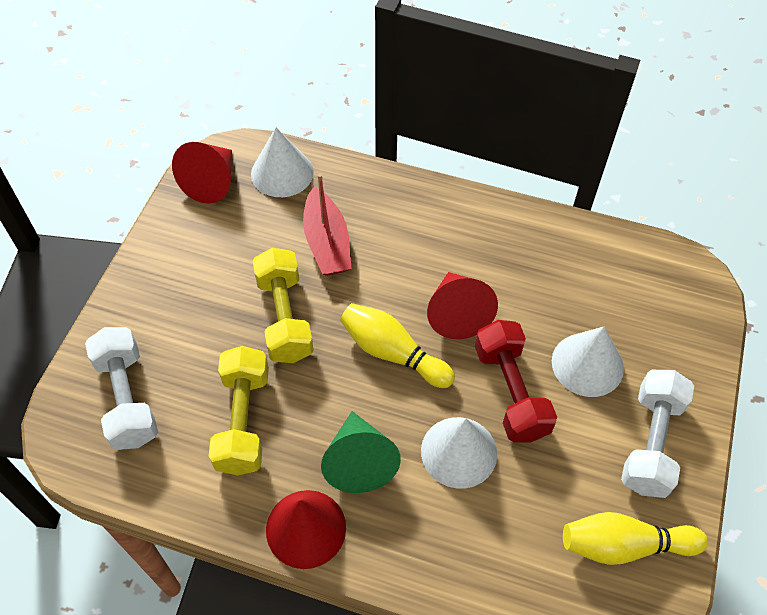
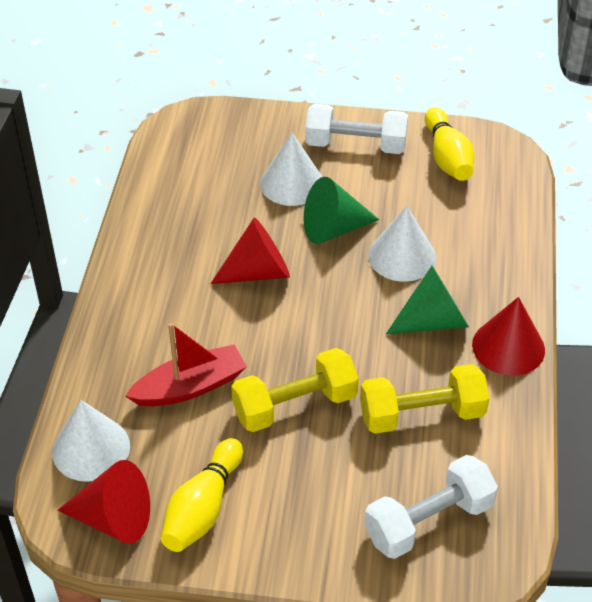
camera: 100 degrees left, 10 degrees down
yellow bowling pin [340,303,455,388] -> yellow bowling pin moved to [161,438,243,552]
red dumbbell [475,320,557,443] -> green cone [304,177,379,244]

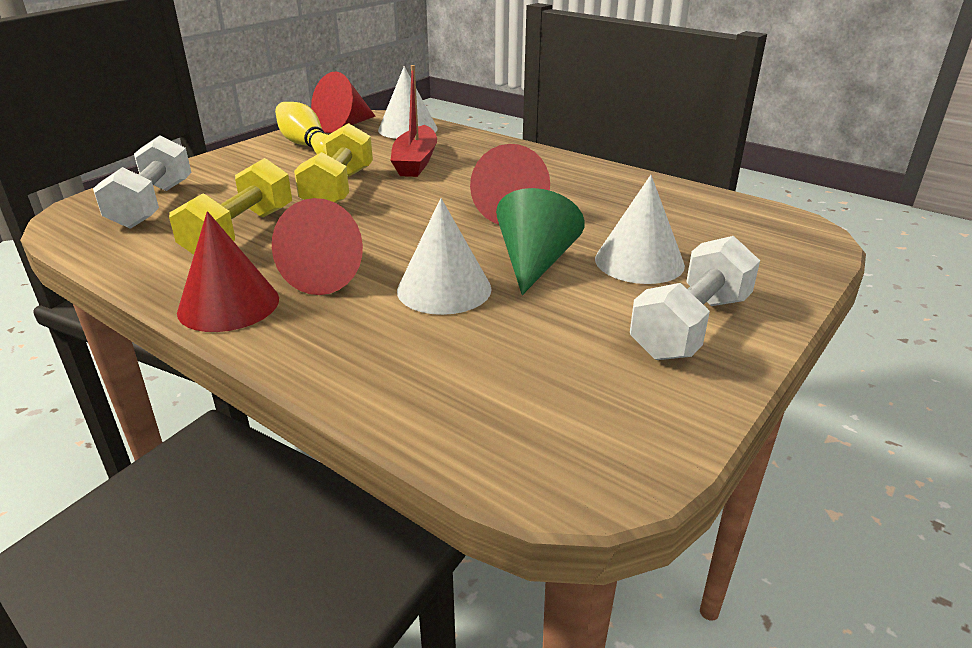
camera: 120 degrees right, 15 degrees down
green cone [386,266,469,334] -> red cone [272,198,363,295]
yellow bowling pin [425,107,474,181] -> none

